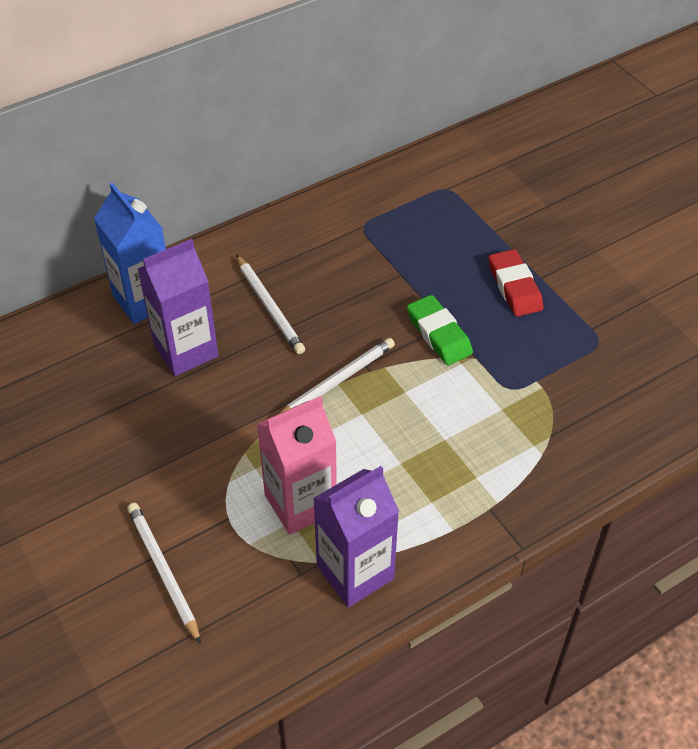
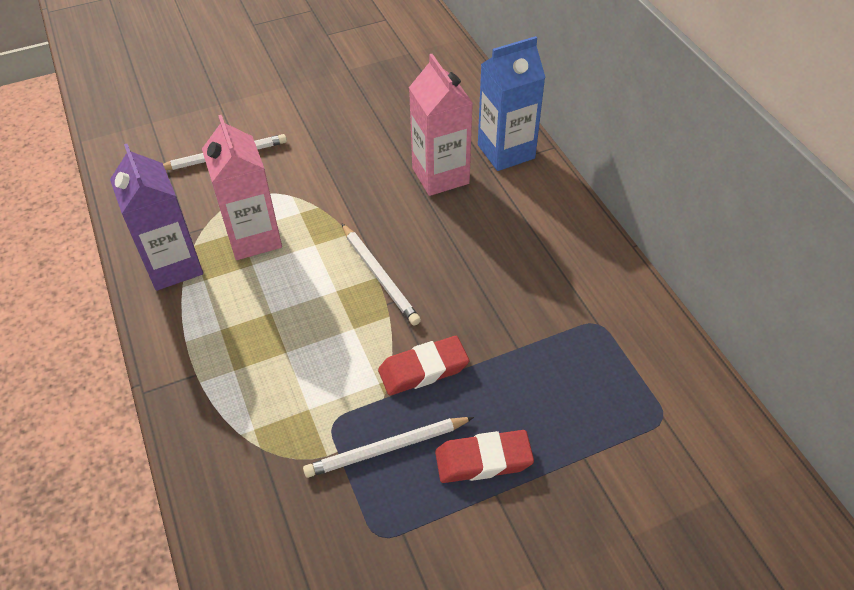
camera: 100 degrees right, 0 degrees up
purple carton [138,239,219,376] -> pink carton [409,54,473,196]
white pencil [236,255,305,354] -> white pencil moved to [303,417,474,478]
green eraser [407,295,473,365] -> red eraser [378,336,469,395]

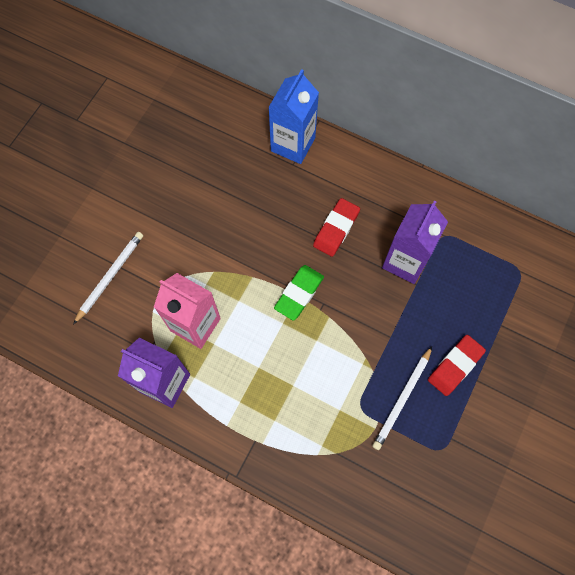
camera: 40 degrees left, 20 degrees up
white pencil [342,224,421,326] -> green eraser [274,265,324,321]
red eraser [378,336,469,395] -> red eraser moved to [313,198,360,257]
pink carton [409,54,473,196] -> none
none -> purple carton [382,201,448,284]

